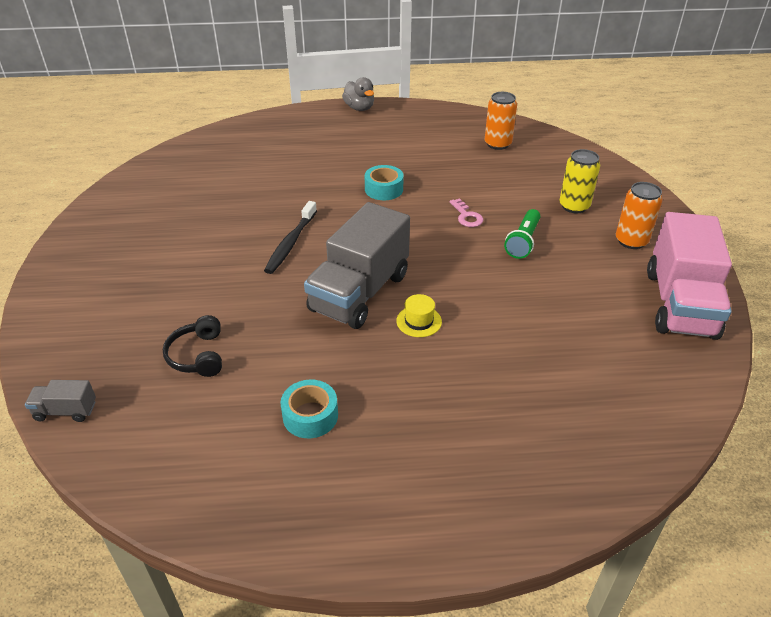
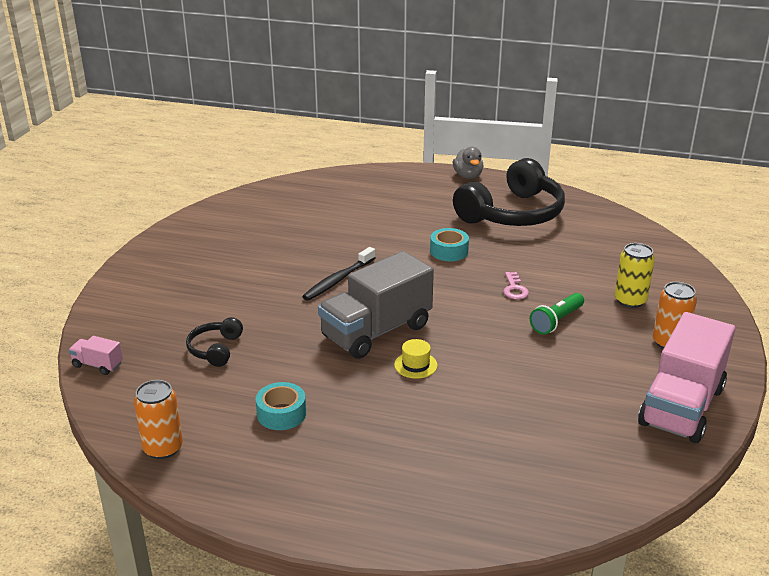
camera: 20 degrees right, 10 degrees down
grey truck [25,380,96,422] -> pink truck [69,336,123,375]
orange can [485,92,517,150] -> orange can moved to [134,380,183,459]
none -> black headphones [453,158,565,226]

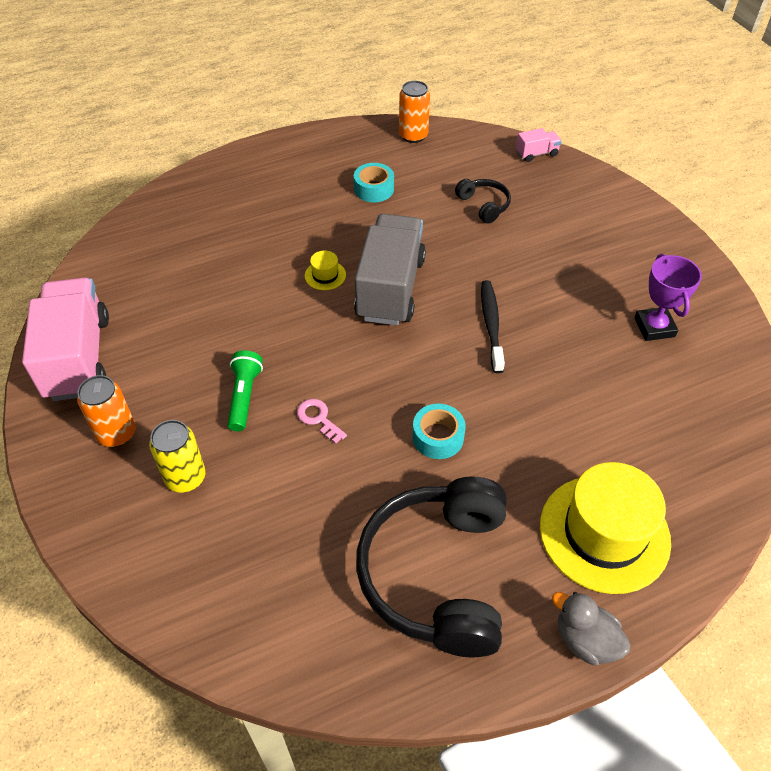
camera: 140 degrees right, 20 degrees up
none -> yellow hat [540,462,671,594]
none -> purple trophy [634,254,702,341]

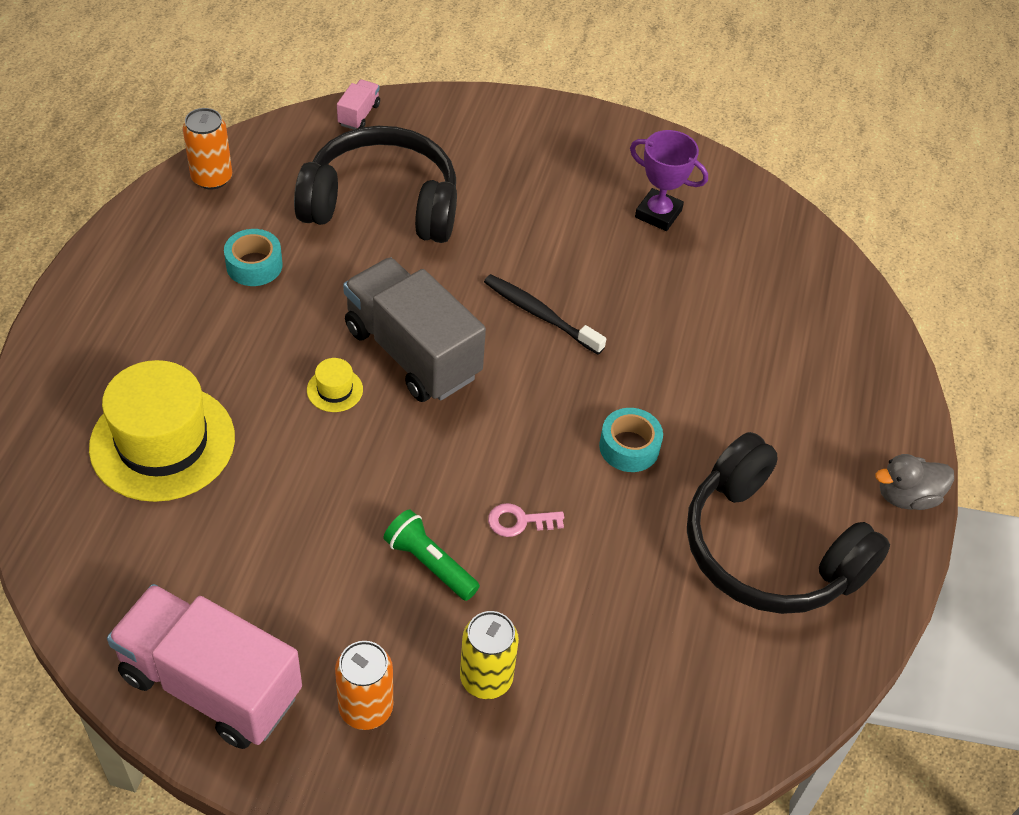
camera: 55 degrees left, 0 degrees up
black headphones [455,179,511,224] -> black headphones [294,126,457,243], size x2.23
yellow hat [540,462,671,594] -> yellow hat moved to [89,360,235,502]

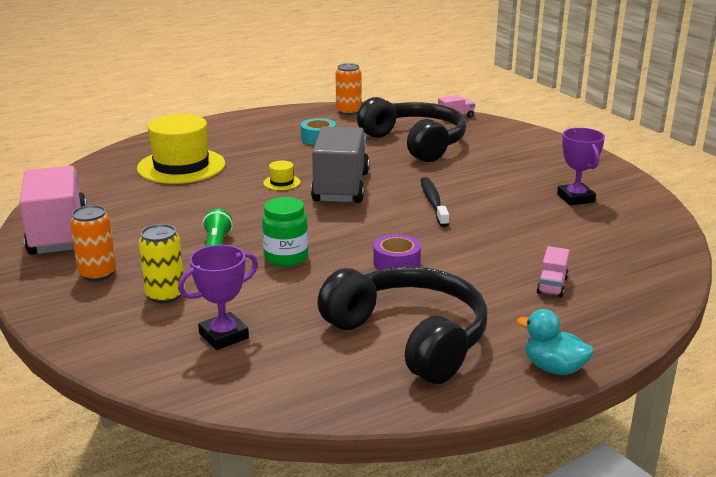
camera: 50 degrees right, 25 degrees down
pink key [488,503,564,537] -> green jar [262,197,308,267]
turquoise tape [599,408,663,472] -> purple tape [373,234,421,270]
black headphones [687,432,890,614] -> black headphones turned 135 degrees clockwise [317,267,488,384]
grey duck [875,454,954,510] -> turquoise duck [517,309,594,375]
none -> purple trophy [178,245,258,350]
none -> pink truck [537,246,570,297]

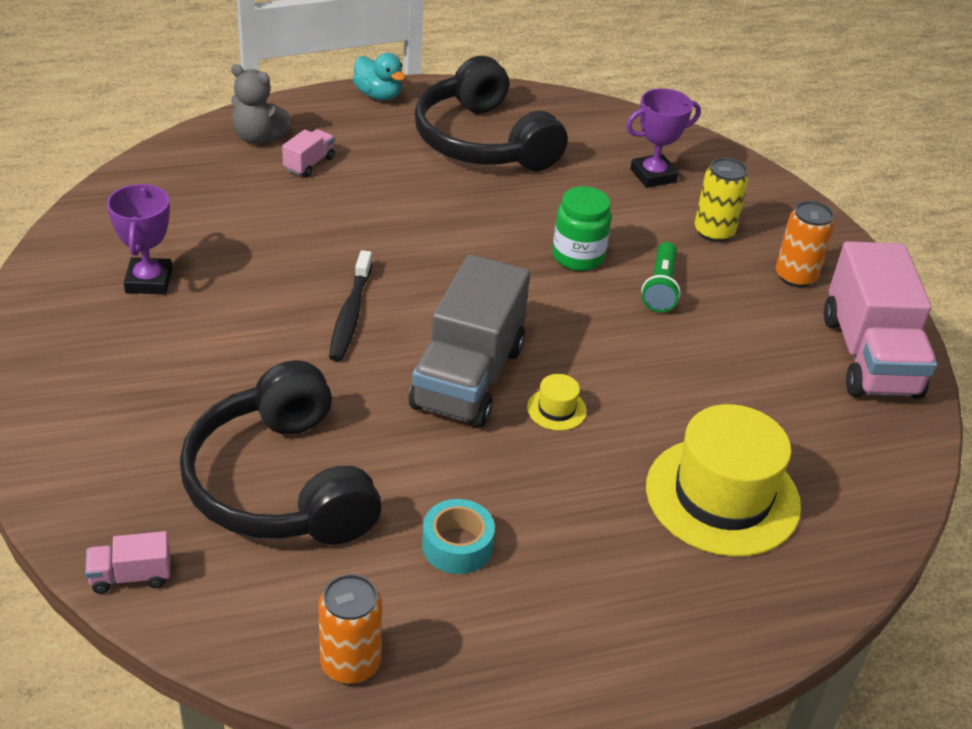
camera: 170 degrees left, 15 degrees up
purple tape [373,234,421,270] -> none
none -> grey teddy bear [231,64,292,144]

